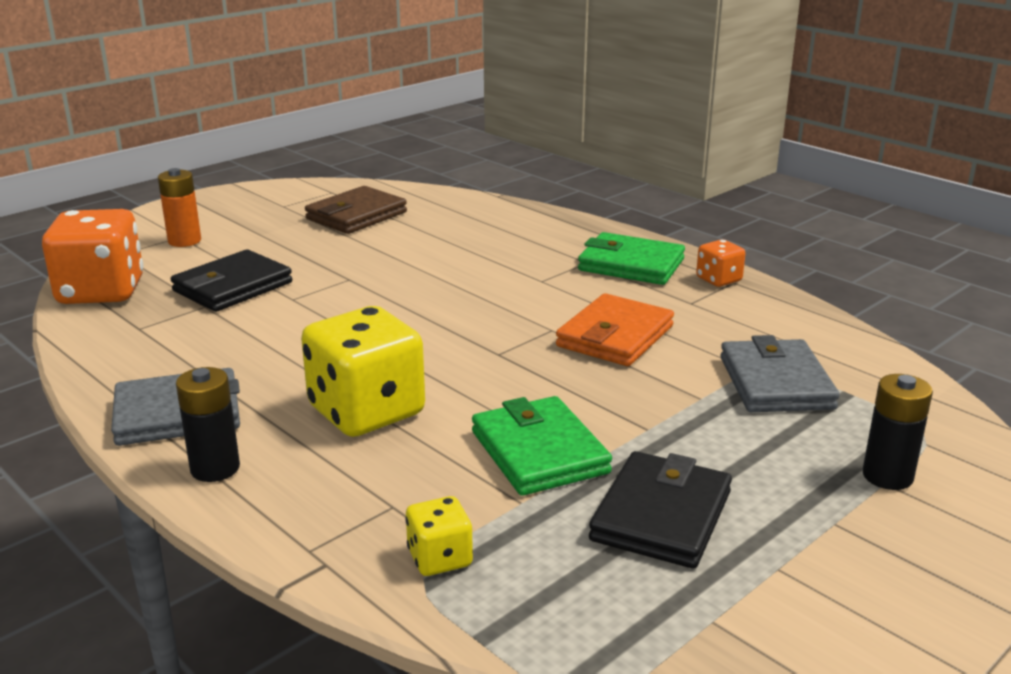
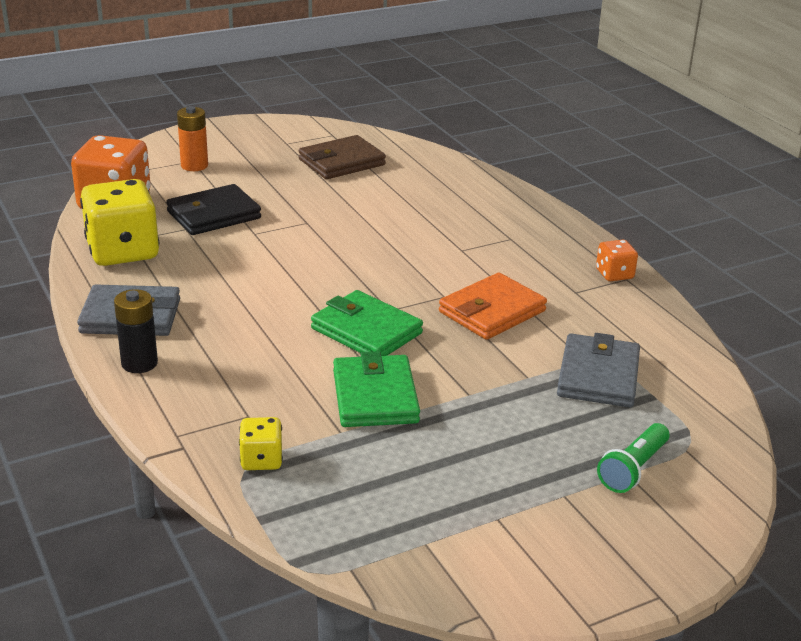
camera: 15 degrees right, 5 degrees up
yellow dice [301,306,425,437] -> yellow dice moved to [80,179,159,266]
green wallet [578,232,685,285] -> green wallet moved to [311,290,423,356]
black wallet [589,451,732,568] -> none
black battery [863,374,933,490] -> green flashlight [597,423,670,493]

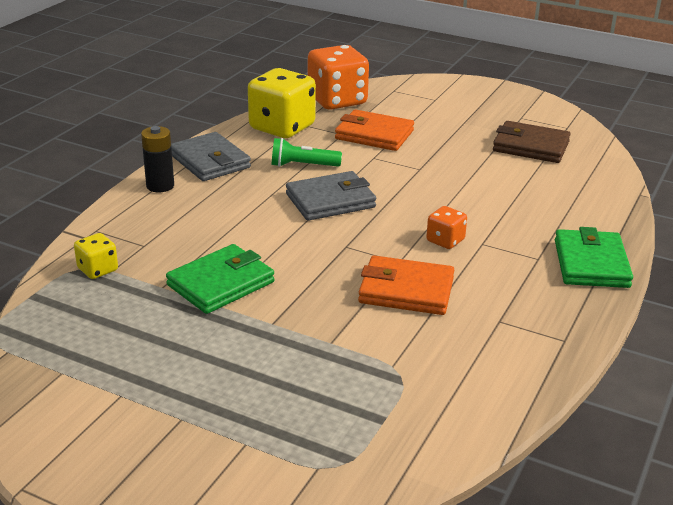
camera: 55 degrees right, 0 degrees up
black wallet [166,184,261,235] -> orange wallet [335,109,414,151]
orange battery [177,106,208,171] -> none
green wallet [311,290,423,356] -> green wallet moved to [555,227,633,288]
grey wallet [557,333,640,408] -> grey wallet moved to [286,171,376,221]
orange dice [596,240,638,281] -> orange dice moved to [426,206,467,249]
green flashlight [597,423,670,493] -> green flashlight moved to [272,138,342,167]

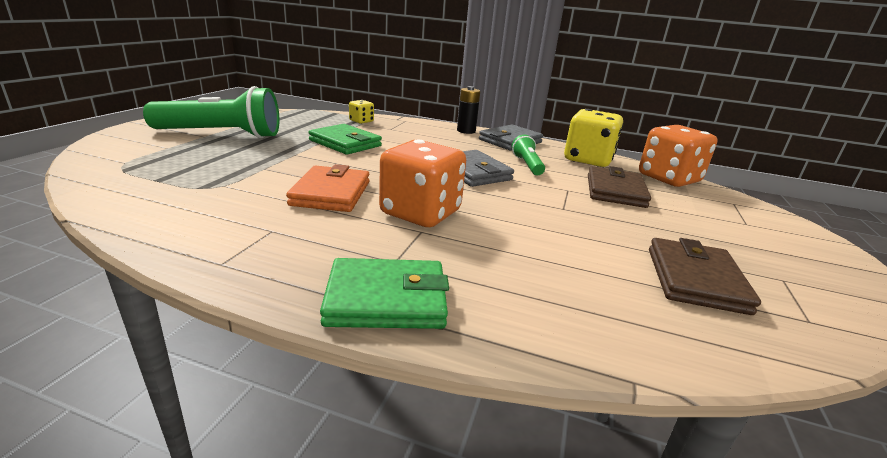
camera: 80 degrees right, 5 degrees down
orange wallet [335,109,414,151] -> brown wallet [588,166,651,208]
orange dice [426,206,467,249] -> orange dice [379,139,466,227], size x2.06
none -> green flashlight [143,86,279,139]

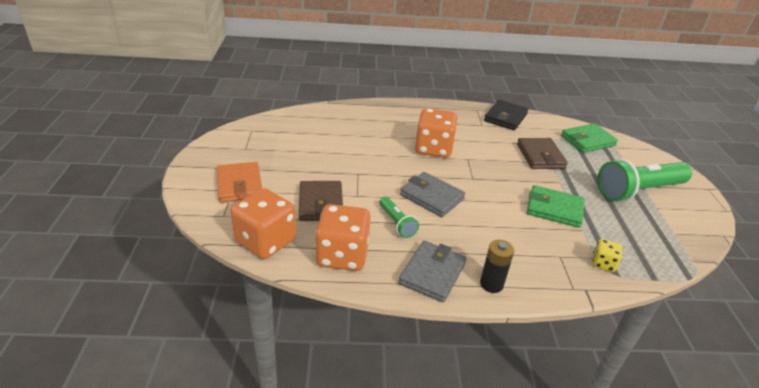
camera: 160 degrees right, 10 degrees up
orange wallet [286,164,369,212] -> orange wallet moved to [217,162,262,203]
green wallet [320,258,449,329] -> green wallet moved to [561,123,618,153]
yellow dice [564,109,623,167] -> orange dice [315,204,371,271]
brown wallet [649,238,761,315] -> brown wallet moved to [517,138,568,169]
none -> black wallet [484,100,528,130]

